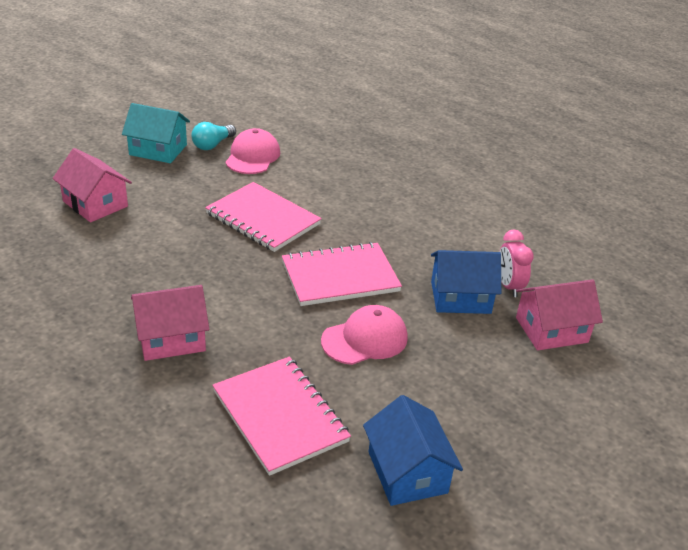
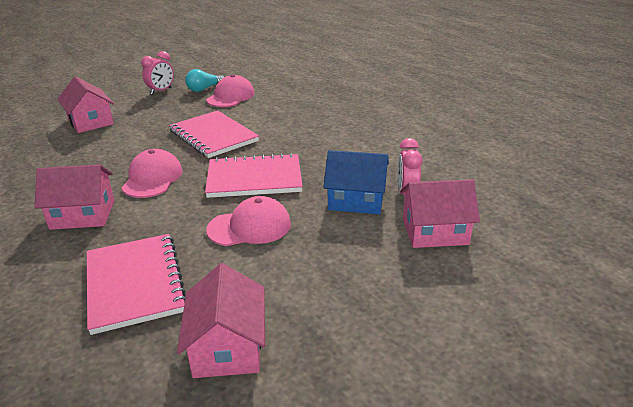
camera: 15 degrees right, 5 degrees down
turquoise house [122,103,190,163] -> pink clock [141,51,174,94]
blue house [363,395,463,506] -> pink house [177,263,265,378]
none -> pink cap [121,149,183,198]

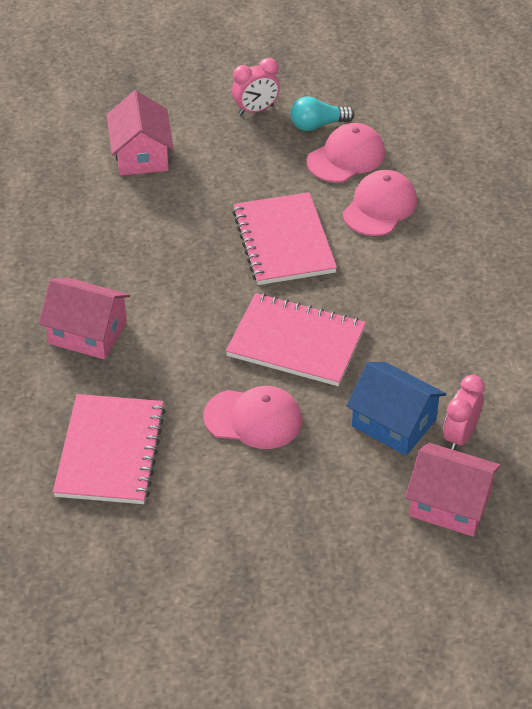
camera: 25 degrees right, 15 degrees up
pink cap [121,149,183,198] -> pink cap moved to [343,170,417,236]
pink house [177,263,265,378] -> none

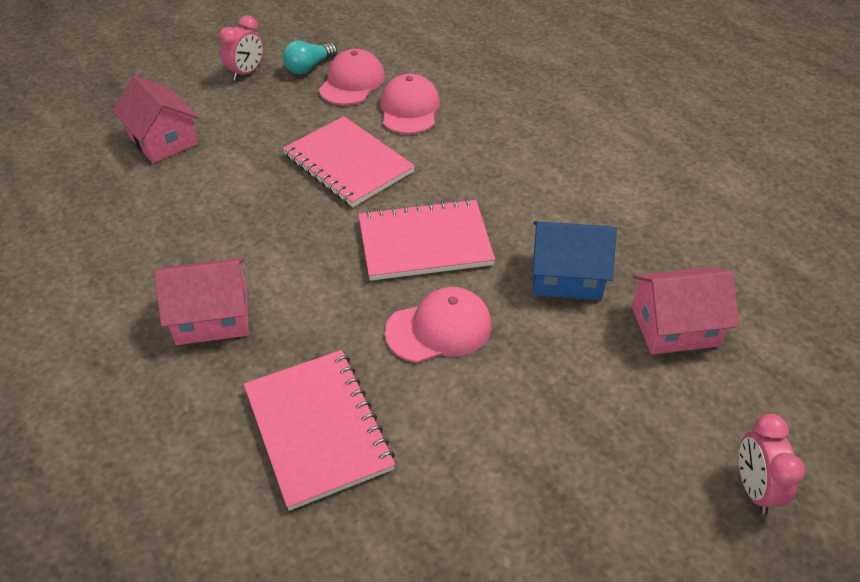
camera: 30 degrees left, 0 degrees up
pink clock [443,375,485,450] -> pink clock moved to [739,414,805,515]

